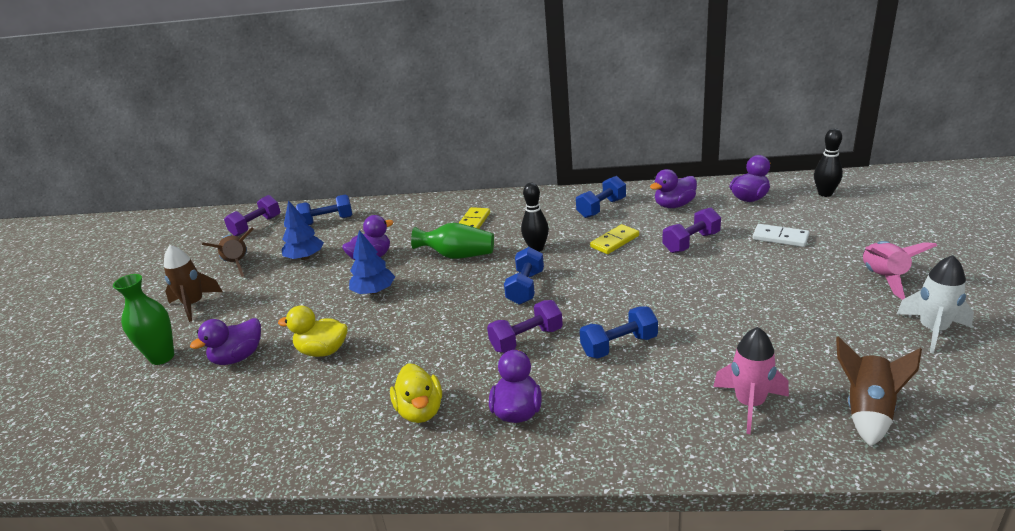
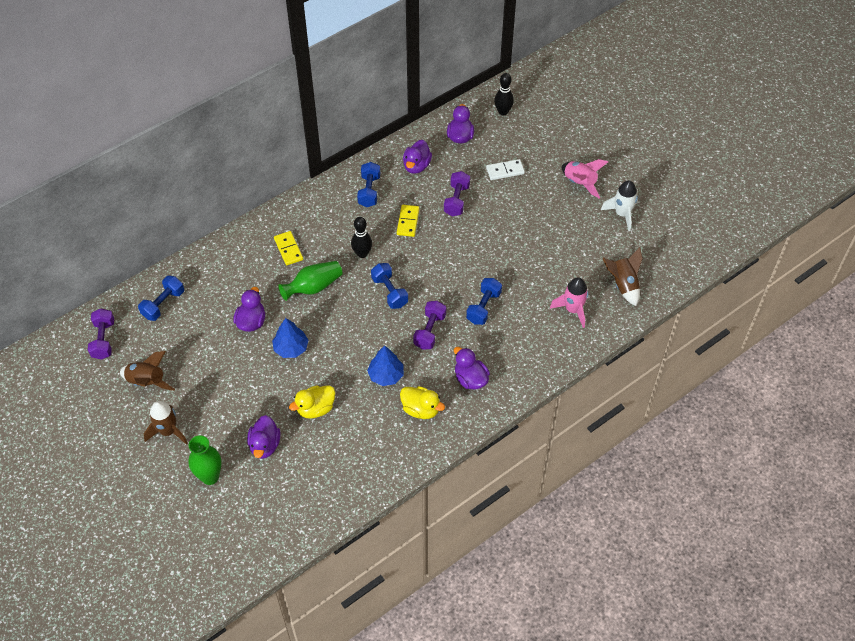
camera: 45 degrees left, 25 degrees up
blue tree [281,200,324,260] -> blue tree moved to [367,345,404,386]

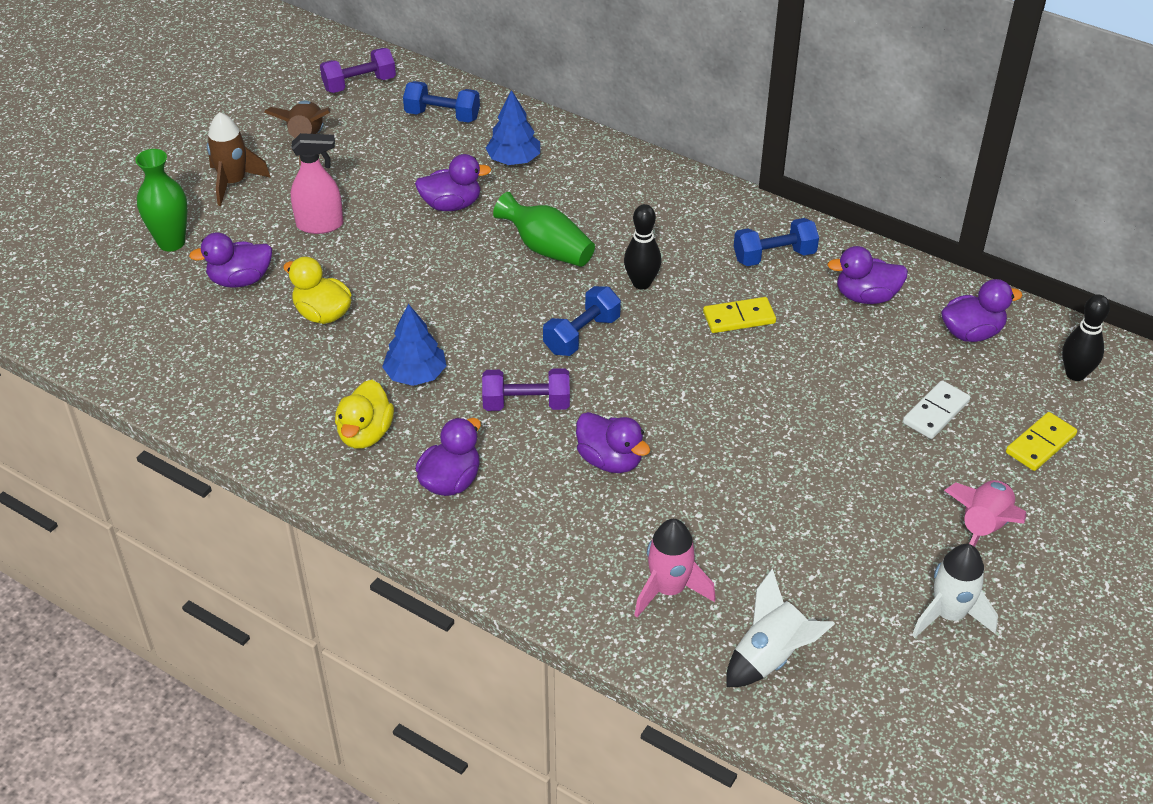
camera: 70 degrees right, 10 degrees down
blue tree [272,318,309,358] -> blue tree moved to [485,90,540,165]
yellow domino [274,231,303,265] -> yellow domino moved to [1006,412,1077,471]
purple dumbbell [444,171,470,216] -> none
blue dumbbell [466,278,502,325] -> purple duck [576,412,650,473]
white domino [486,159,525,180] -> white domino turned 75 degrees clockwise [903,380,971,439]
brown rocket [603,247,642,306] -> white rocket [726,568,835,687]
none -> pink spray bottle [291,133,343,234]

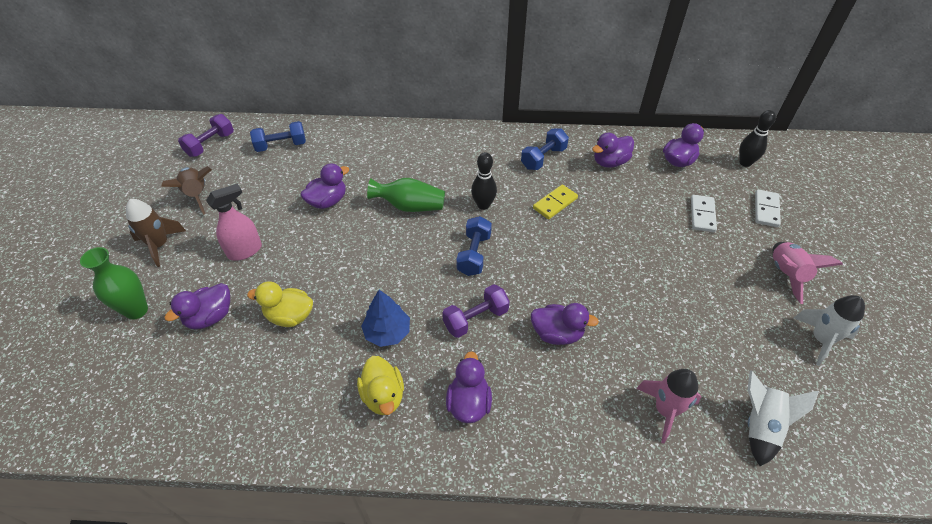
camera: 30 degrees left, 5 degrees up
blue tree [485,90,540,165] -> none
yellow domino [1006,412,1077,471] -> white domino [755,190,781,227]

